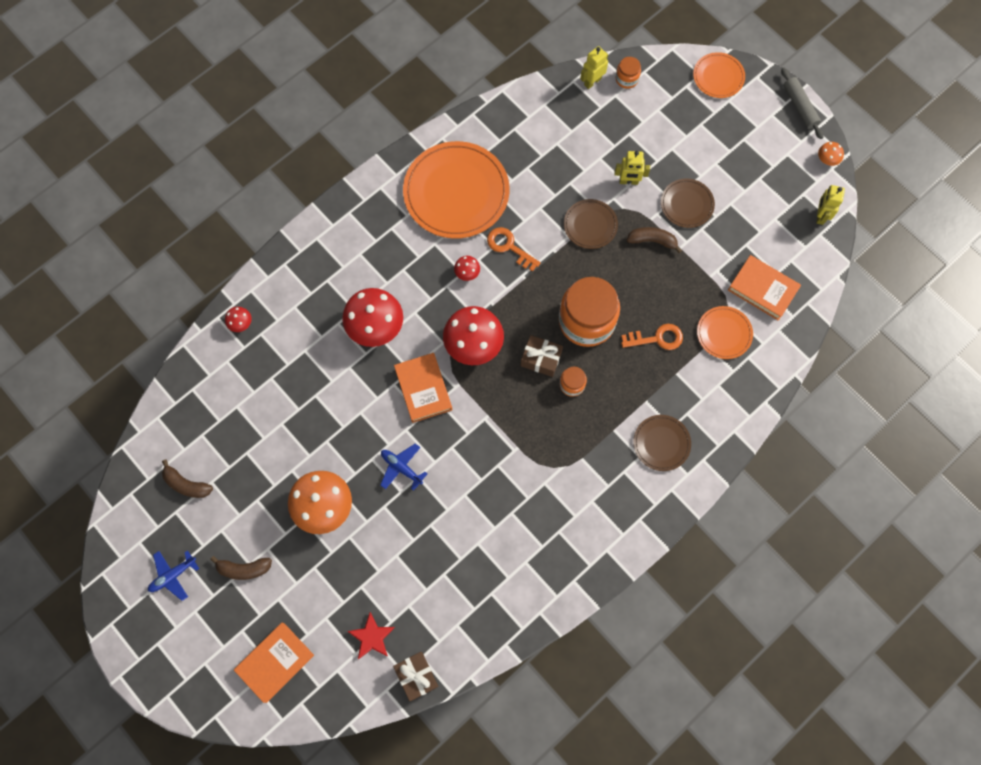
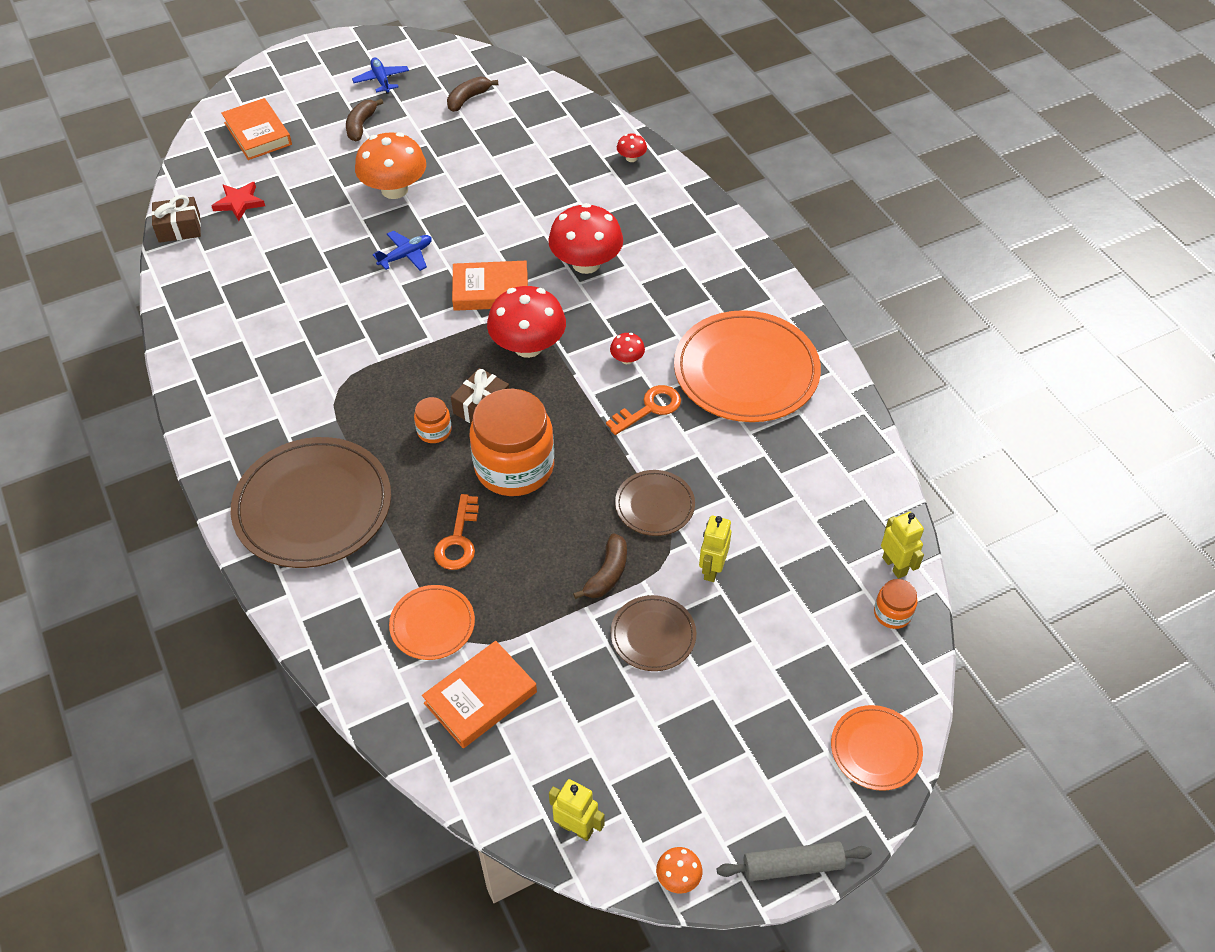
camera: 105 degrees right, 20 degrees down
brown plate [633,415,691,471] -> brown plate [231,437,391,568], size x1.98

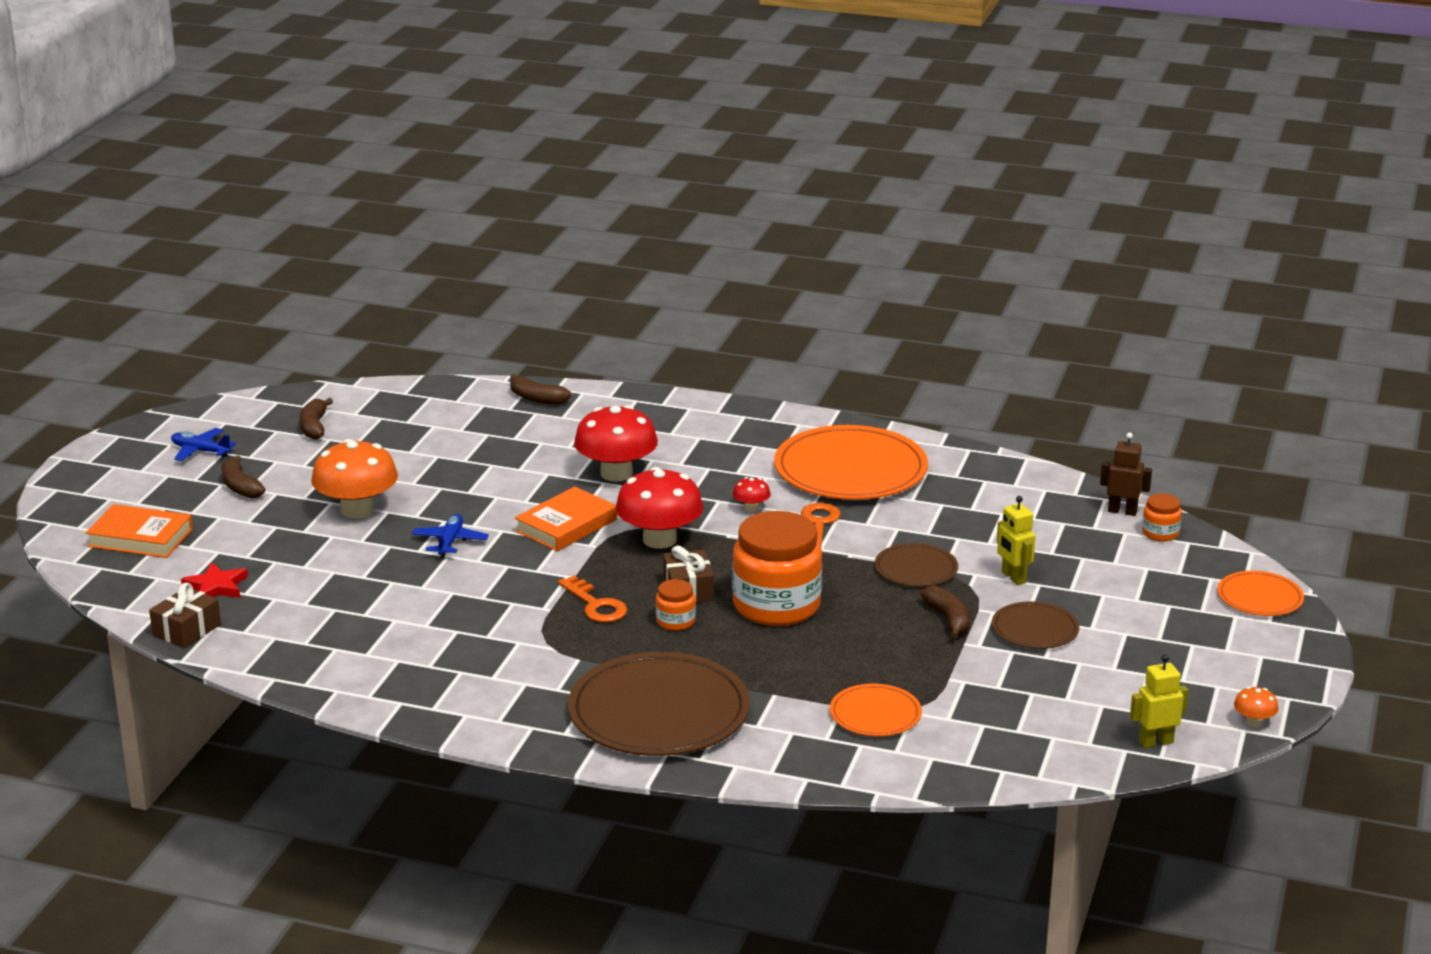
camera: 45 degrees left, 25 degrees down
orange book [422,641,537,748] -> none
orange key [434,494,479,570] -> orange key moved to [558,576,627,623]
red mushroom [617,134,647,162] -> brown banana [510,374,571,405]
grey rolling pin [717,841,872,881] -> none
yellow robot [881,512,924,579] -> brown robot [1100,433,1152,516]

